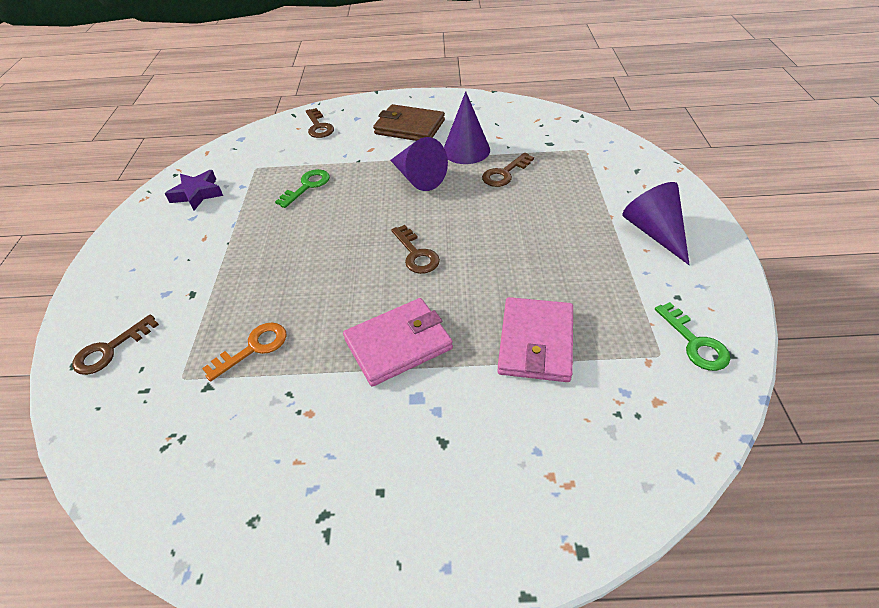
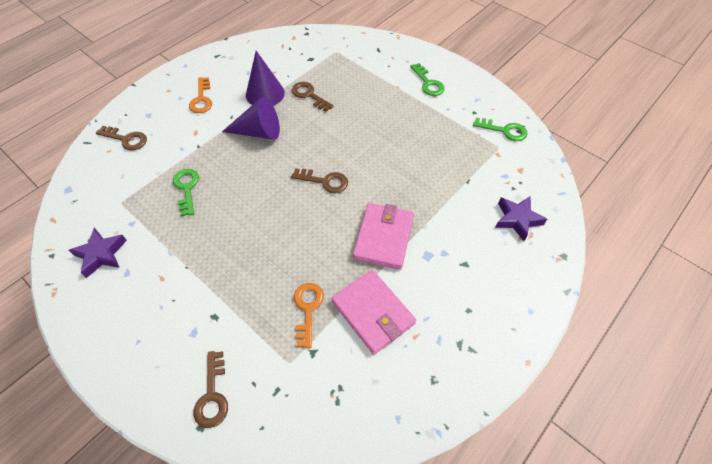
camera: 50 degrees left, 10 degrees up
brown wallet [373,104,445,141] -> orange key [189,77,212,113]
brown key [482,153,534,187] -> brown key turned 135 degrees clockwise [292,82,334,112]
pink wallet [497,297,573,382] -> pink wallet moved to [331,270,416,354]
purple cone [622,182,690,265] -> green key [410,63,445,96]
none -> purple star [495,196,547,241]

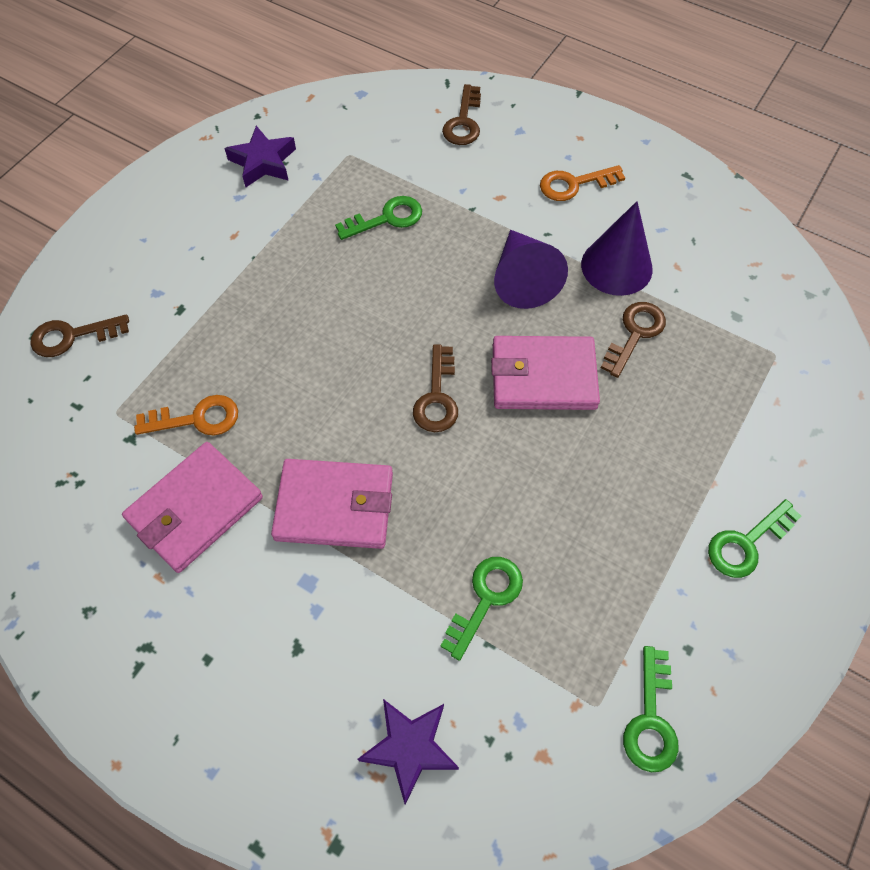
camera: 80 degrees right, 5 degrees up
none -> green key [440,557,523,661]
none -> pink wallet [491,336,600,410]

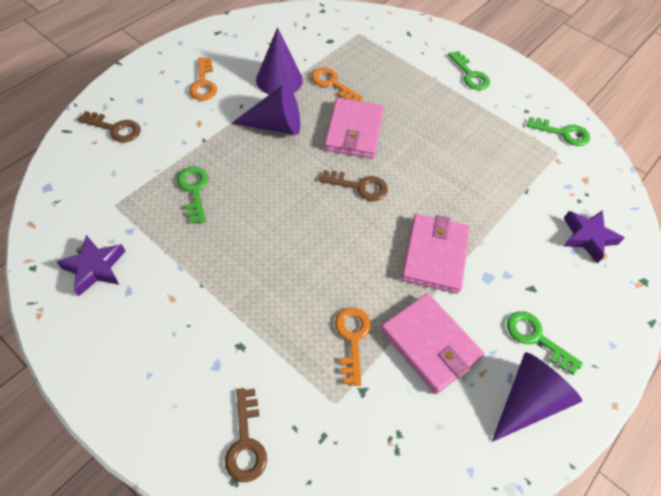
camera: 85 degrees left, 5 degrees down
green key [440,557,523,661] -> green key moved to [507,311,583,375]
brown key [601,302,666,378] -> orange key [311,67,363,101]
none -> purple cone [492,352,582,442]

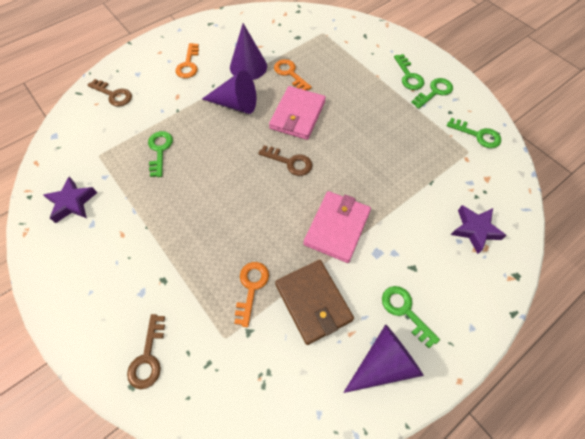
camera: 15 degrees right, 5 degrees up
pink wallet [381,293,484,394] -> brown wallet [275,260,354,345]
none -> green key [411,78,453,109]

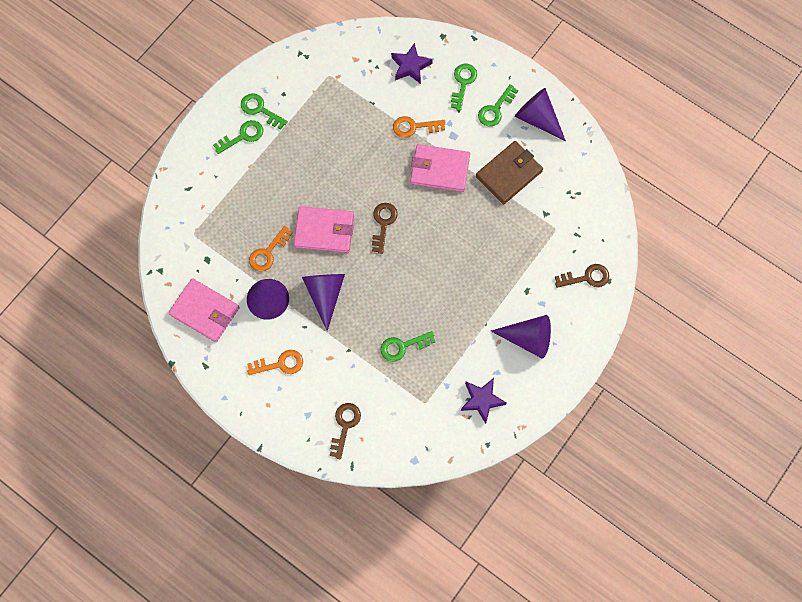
camera: 105 degrees left, 10 degrees up
orange key [234,262,269,327] -> orange key moved to [393,116,446,138]
green key [447,118,501,148] -> green key moved to [451,64,477,110]
none -> pink wallet [168,278,240,342]
none -> purple cone [491,315,551,359]

